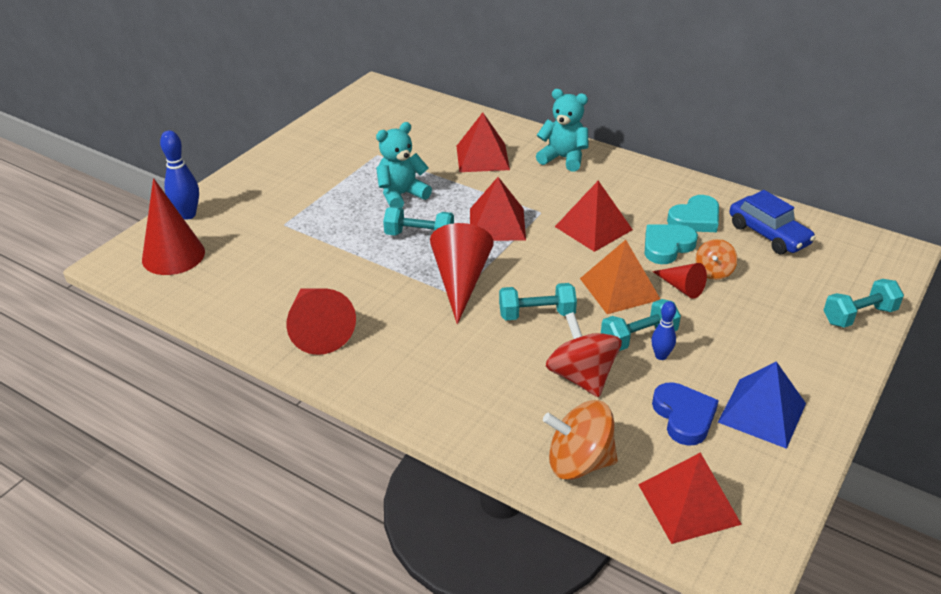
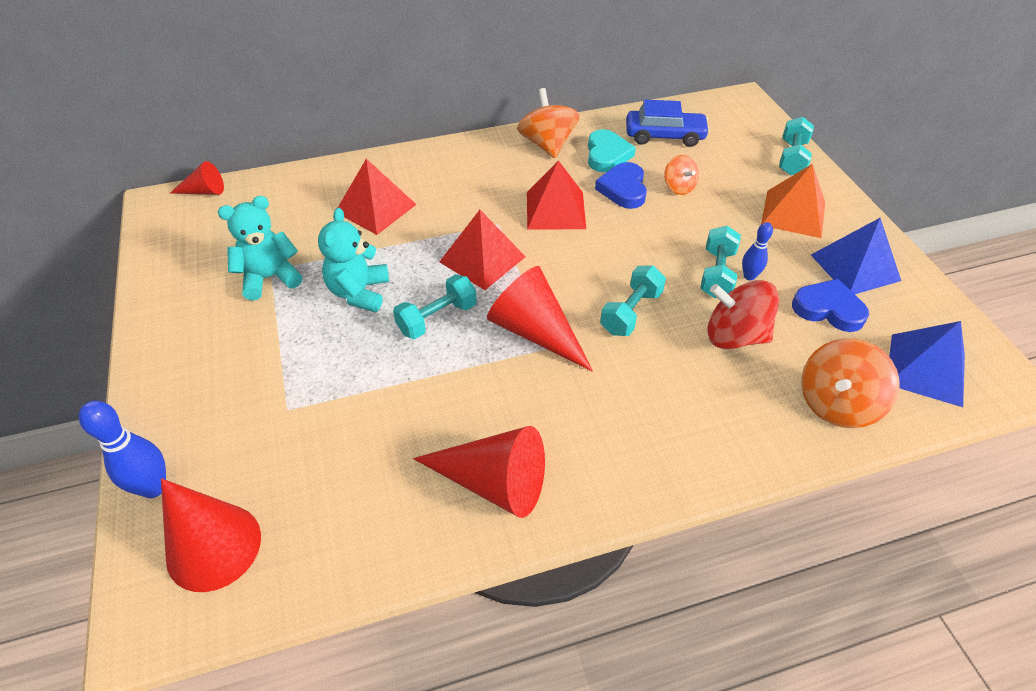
camera: 50 degrees left, 10 degrees up
turquoise teddy bear [536,89,589,172] -> turquoise teddy bear moved to [218,196,302,301]
orange pyramid [580,240,660,314] -> orange pyramid moved to [761,164,825,238]
red pyramid [638,452,742,544] -> blue pyramid [889,321,965,407]
turquoise heart [644,224,698,264] -> blue heart [595,162,647,209]
red cone [652,263,707,299] -> red cone moved to [170,161,224,195]
none -> orange spinning top [517,88,579,158]

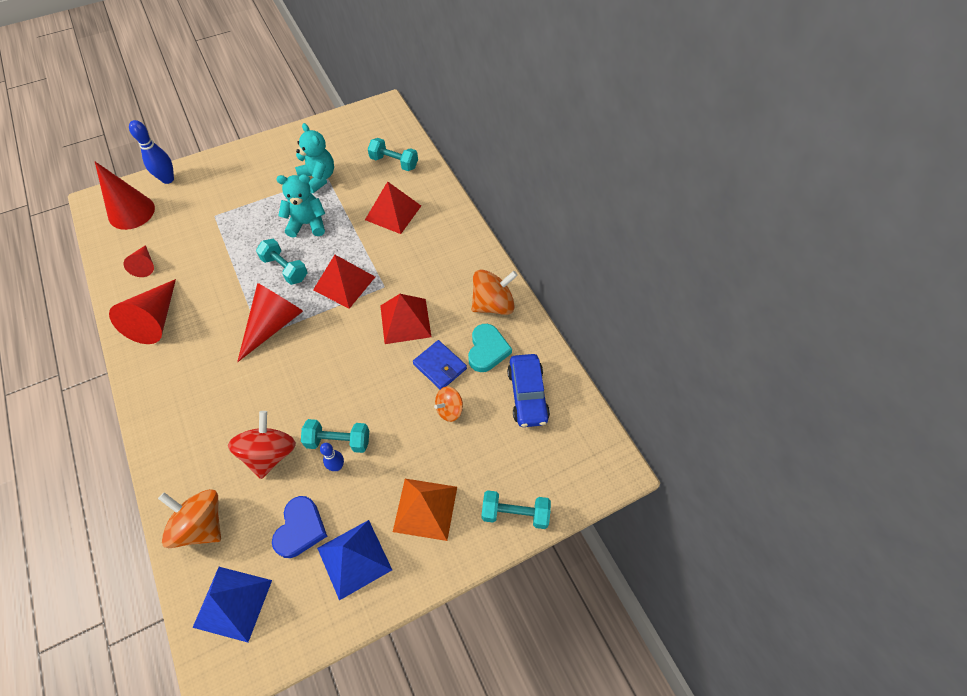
camera: 80 degrees right, 10 degrees up
red cone [170,161,224,195] -> red cone moved to [124,245,154,277]
turquoise heart [588,129,636,172] -> turquoise heart turned 75 degrees counterclockwise [468,324,512,372]
blue heart [595,162,647,209] -> blue wallet [413,340,467,389]
turquoise dumbbell [600,265,666,336] -> turquoise dumbbell moved to [368,138,418,171]

